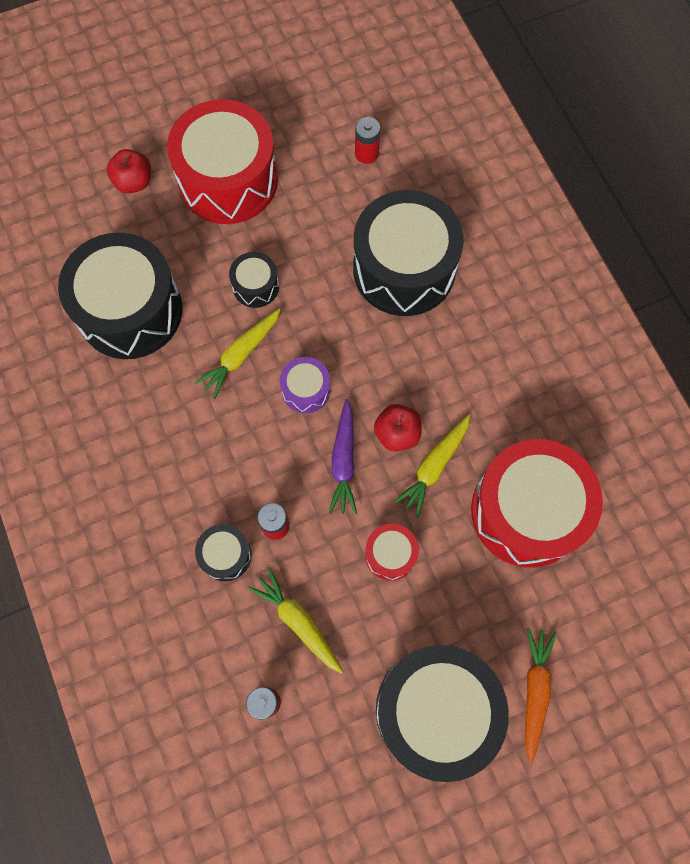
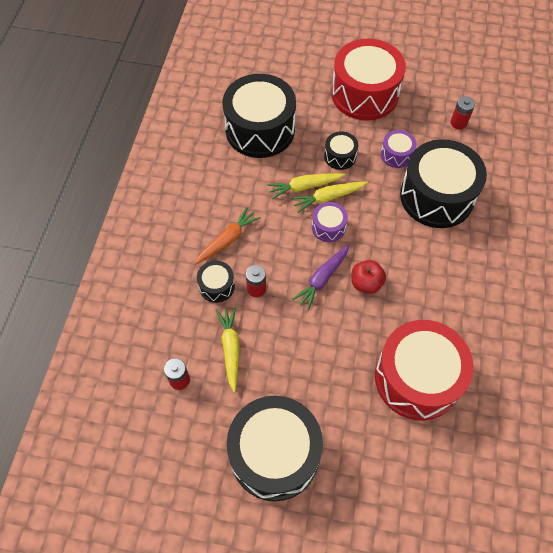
camera: 35 degrees right, 10 degrees down
red apple [107,149,151,193] -> none
red drum [365,524,419,581] -> none
yellow carrot [394,414,470,518] -> yellow carrot moved to [291,181,368,213]
orange carrot [525,628,557,764] -> orange carrot moved to [195,207,261,264]
none -> purple drum [381,130,416,168]

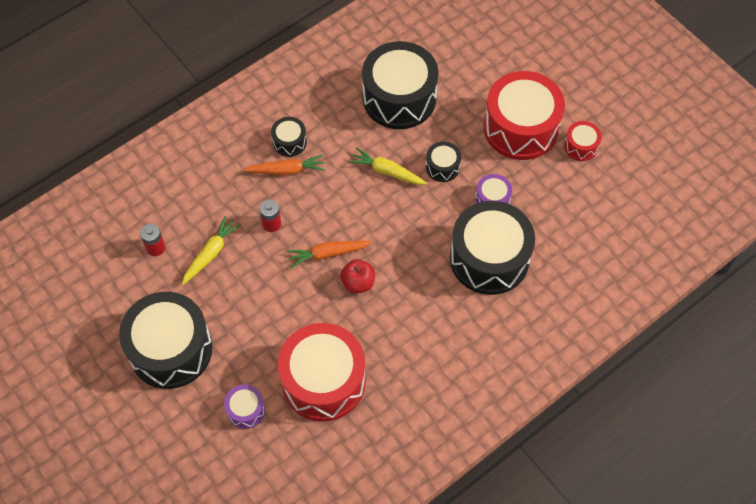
camera: 40 degrees right, 0 degrees up
black drum [197,261,235,303] -> black drum moved to [271,117,307,157]
yellow carrot [291,181,368,213] -> none
purple carrot [292,244,349,310] -> orange carrot [287,241,372,268]
purple drum [312,202,348,242] -> purple drum moved to [224,384,265,429]
red battery [451,96,475,129] -> none
none -> red drum [564,121,602,161]

